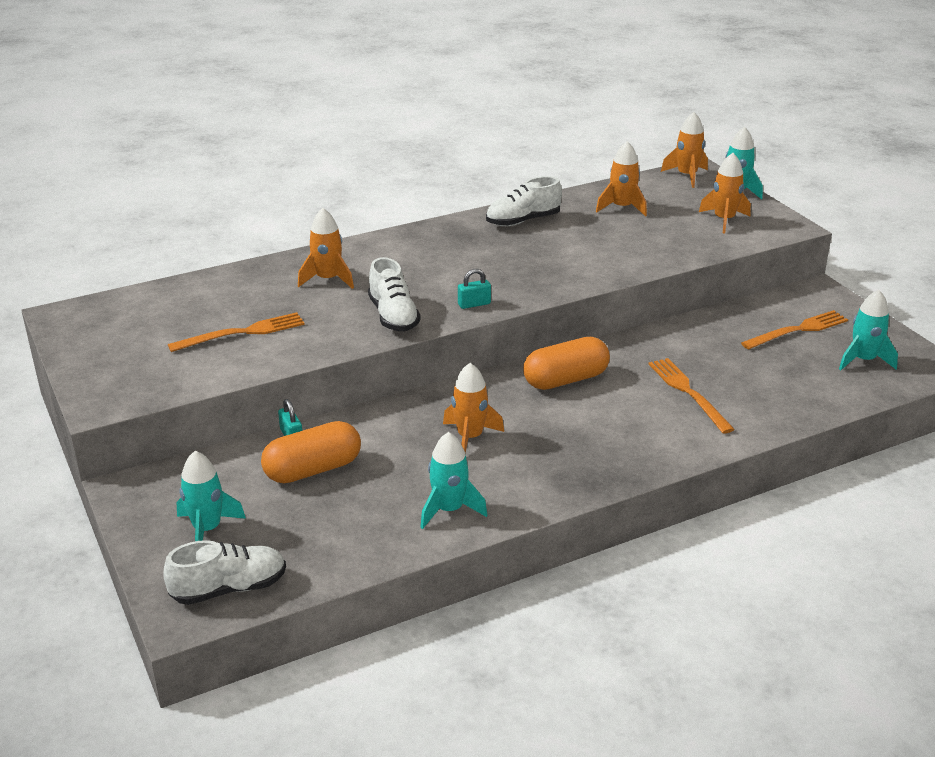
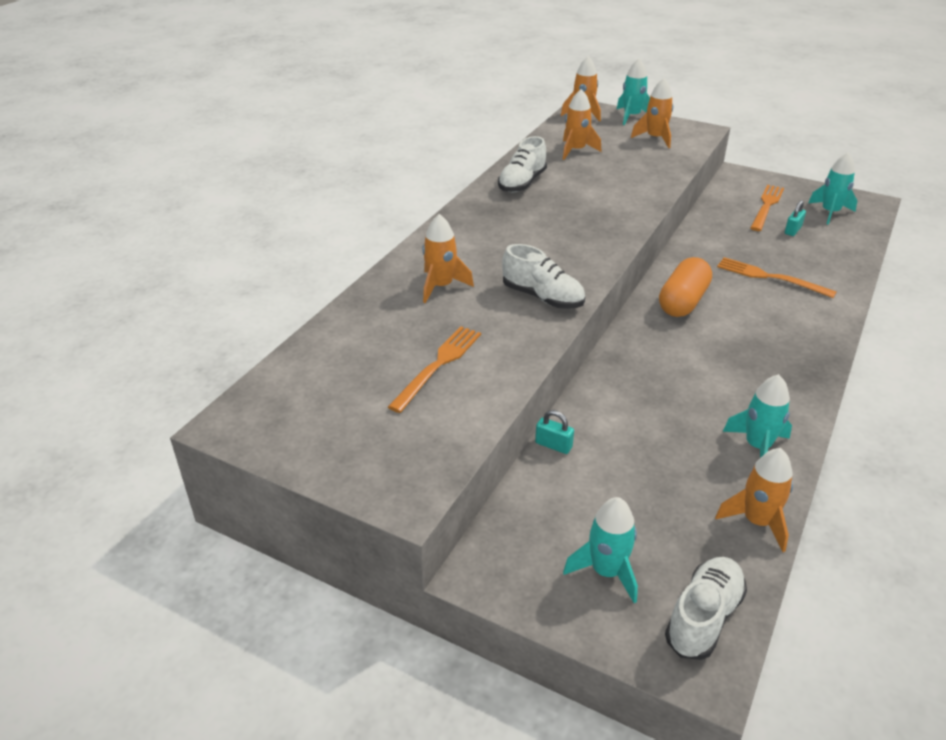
camera: 35 degrees left, 5 degrees up
orange capsule [261,421,361,483] -> none
orange rocket [443,363,504,453] -> orange rocket moved to [715,448,793,552]
turquoise padlock [458,269,491,309] -> turquoise padlock moved to [785,200,806,236]

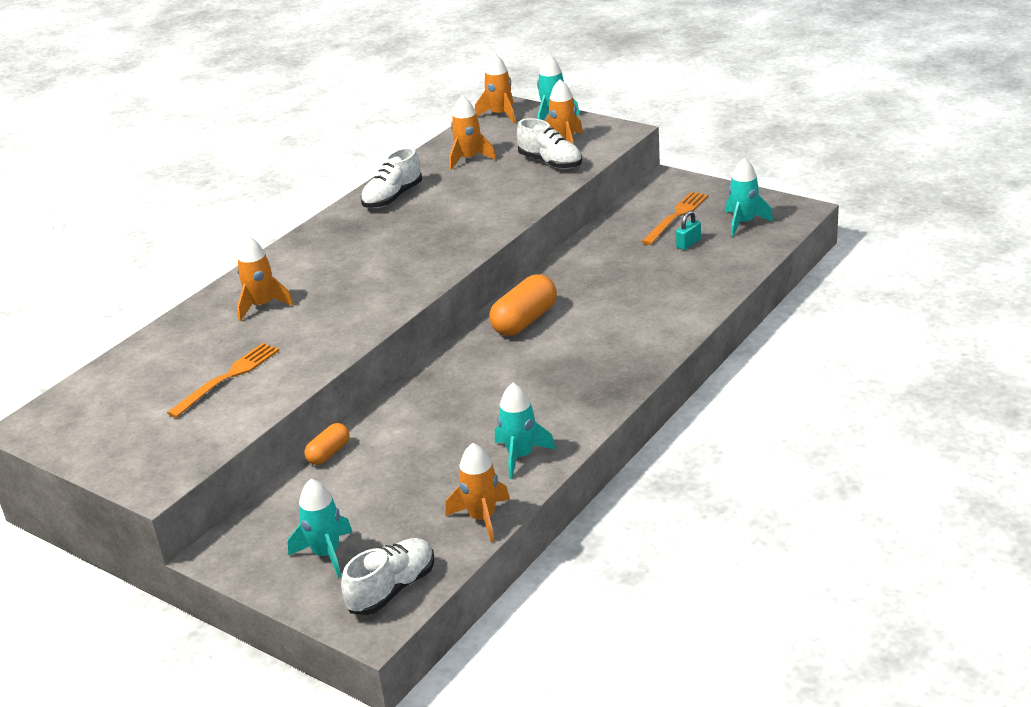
camera: 10 degrees right, 5 degrees down
white shoe [502,244,585,309] -> white shoe moved to [517,118,582,169]
turquoise padlock [535,410,574,454] -> orange capsule [304,423,350,465]
orange fork [717,257,837,298] -> none

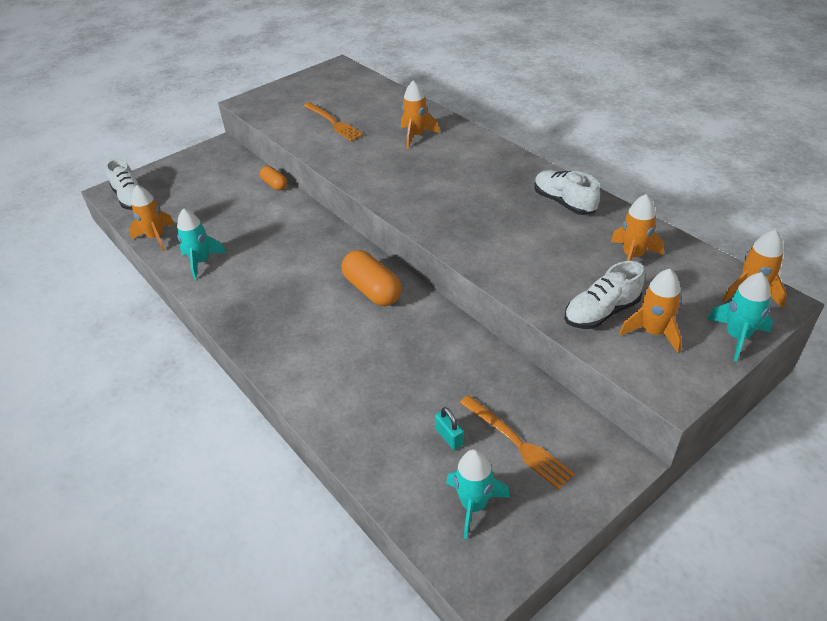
camera: 105 degrees right, 10 degrees up
turquoise rocket [288,479,352,578] -> none

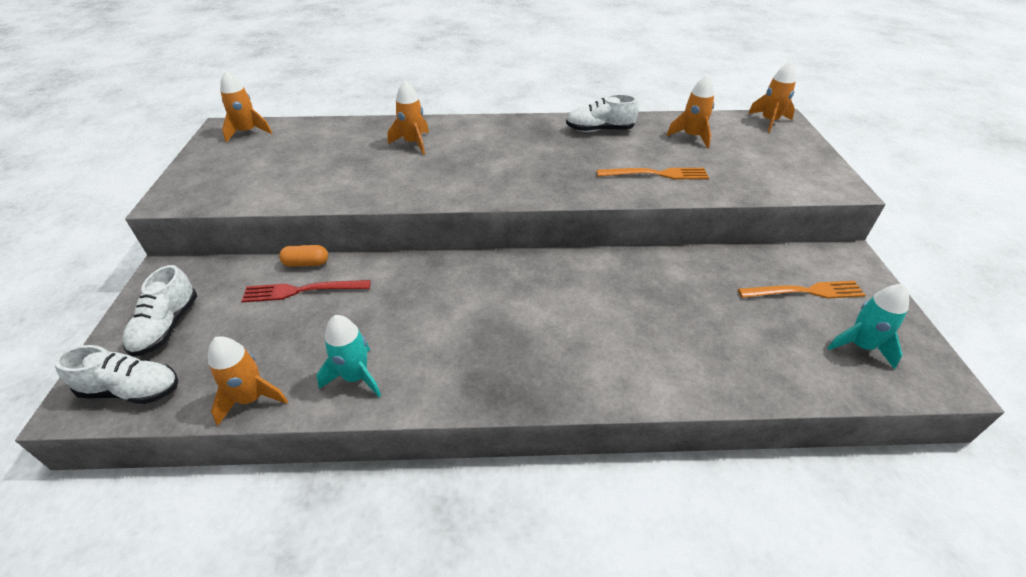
camera: 55 degrees left, 0 degrees up
orange fork [303,102,364,141] -> orange fork moved to [597,168,709,179]
orange capsule [342,250,402,306] -> none
turquoise padlock [435,407,464,450] -> none
white shoe [564,261,645,329] -> white shoe moved to [122,265,197,357]
orange rocket [619,269,682,353] -> orange rocket moved to [220,71,272,143]
turquoise rocket [707,272,773,361] -> none
none -> red fork [241,280,371,302]

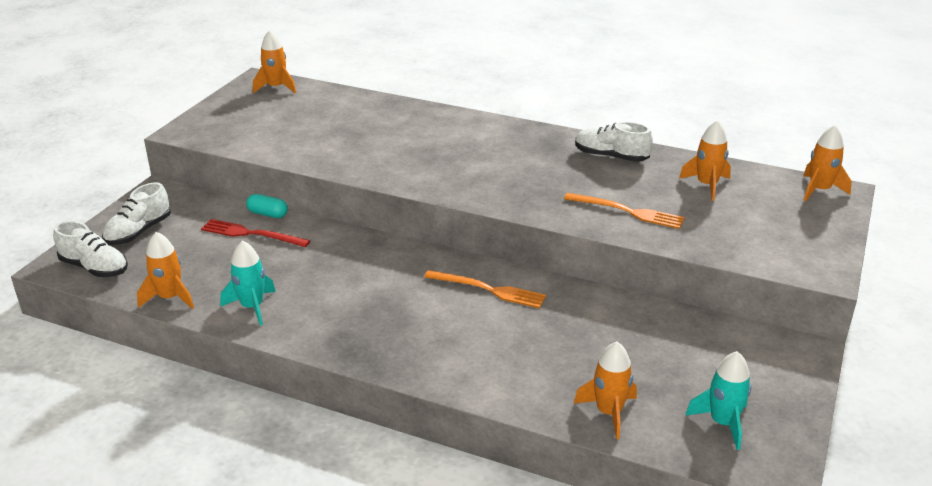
camera: 25 degrees right, 10 degrees down
orange capsule [279,245,328,267] -> turquoise capsule [246,194,288,218]
orange rocket [387,80,429,155] -> orange rocket moved to [574,342,637,439]
orange fork [738,281,866,298] -> orange fork moved to [424,270,546,308]

